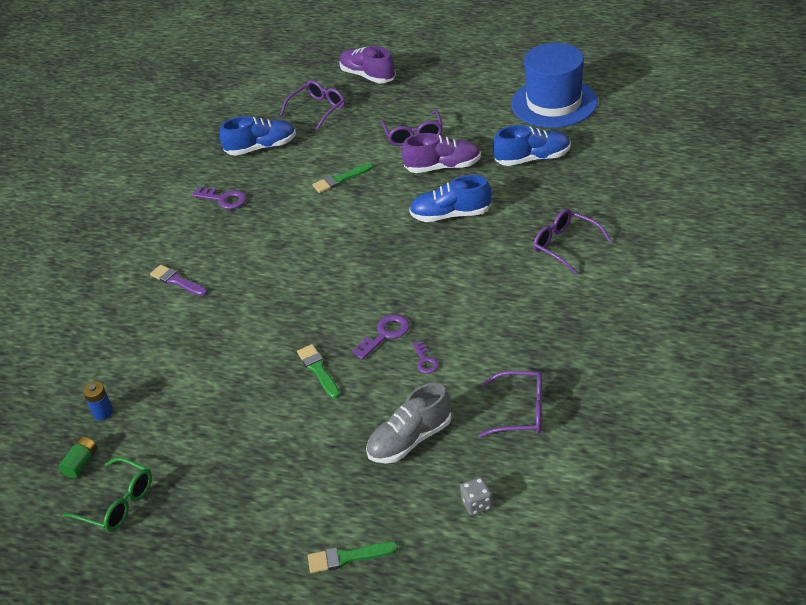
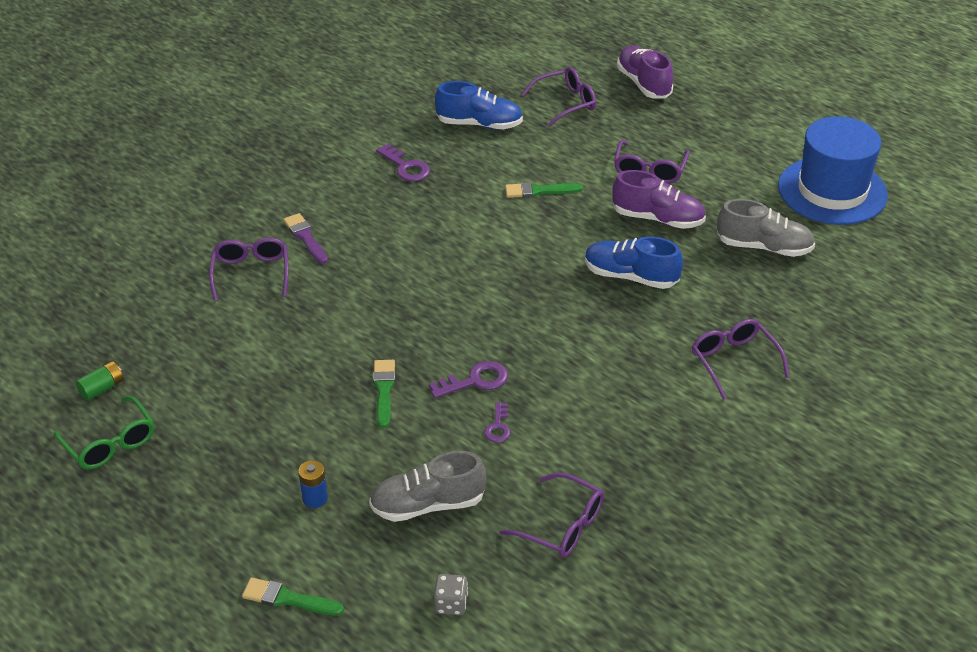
camera: 20 degrees right, 0 degrees up
blue battery [83,382,113,420] -> blue battery moved to [298,460,328,508]
blue shoe [493,125,571,166] -> grey shoe [717,199,815,257]
none -> purple glasses [209,237,289,302]

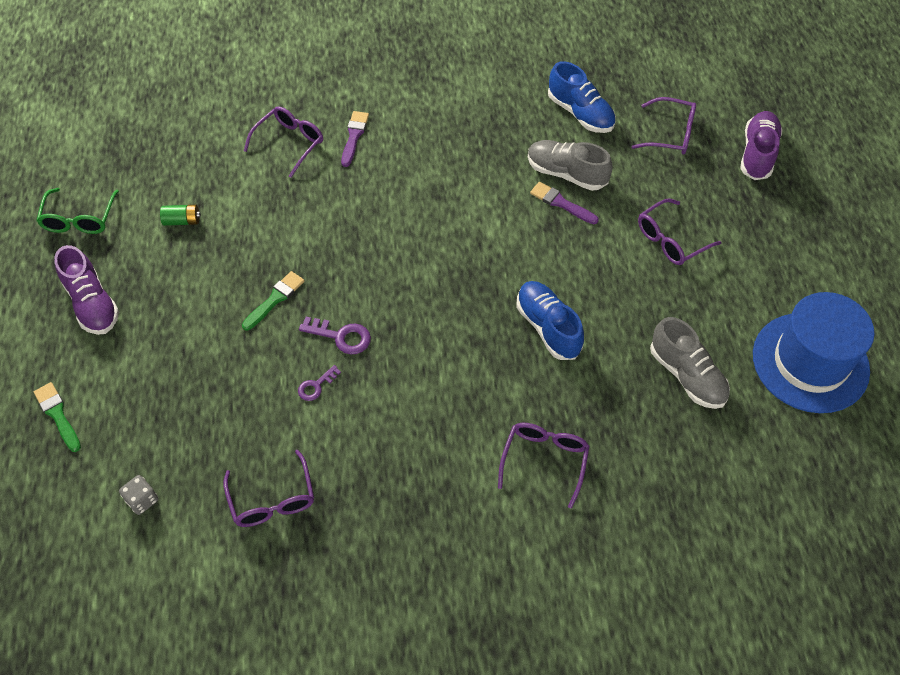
camera: 40 degrees right, 15 degrees up
green battery [76,361,124,401] -> green battery moved to [160,205,201,226]
blue battery [298,460,328,508] -> none
grey shoe [369,451,486,522] -> grey shoe moved to [528,140,613,191]
purple key [376,144,430,182] -> none
green brush [505,182,583,198] -> purple brush [530,182,599,224]
purple shoe [612,170,706,229] -> purple shoe moved to [54,245,119,335]

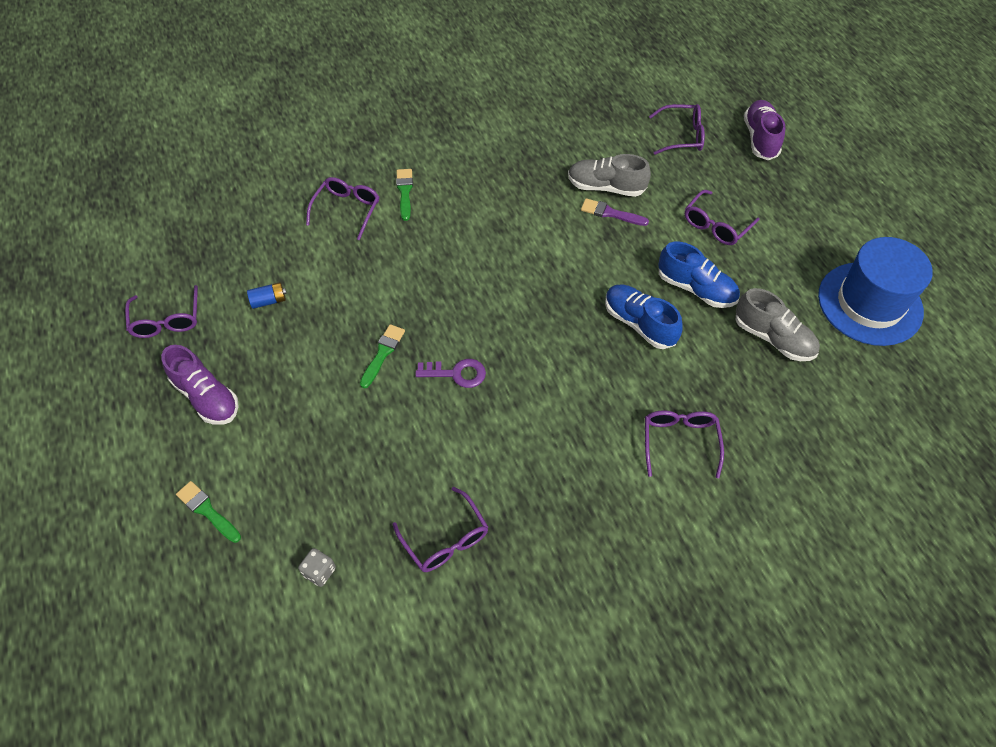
camera: 15 degrees left, 0 degrees up
green glasses [36,188,119,234] -> purple glasses [125,285,198,338]
green battery [160,205,201,226] -> blue battery [247,282,287,309]
purple key [298,365,341,401] -> none
purple brush [341,111,369,167] -> green brush [396,169,413,221]
blue shoe [548,61,616,133] -> blue shoe moved to [658,242,740,308]

